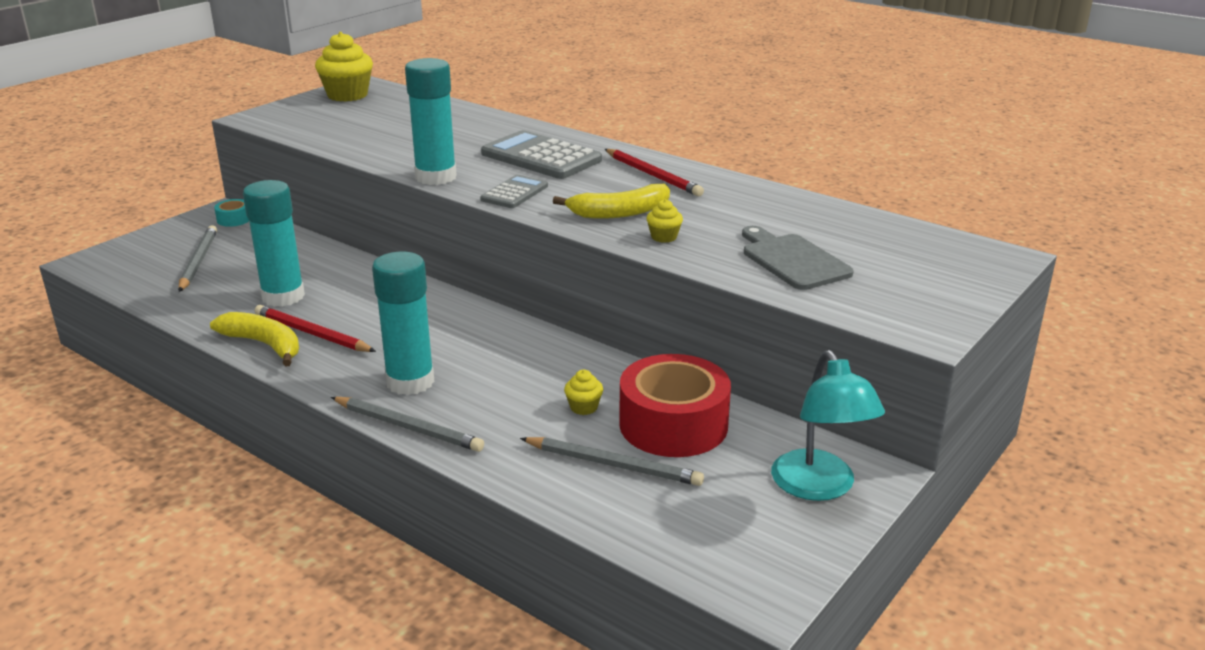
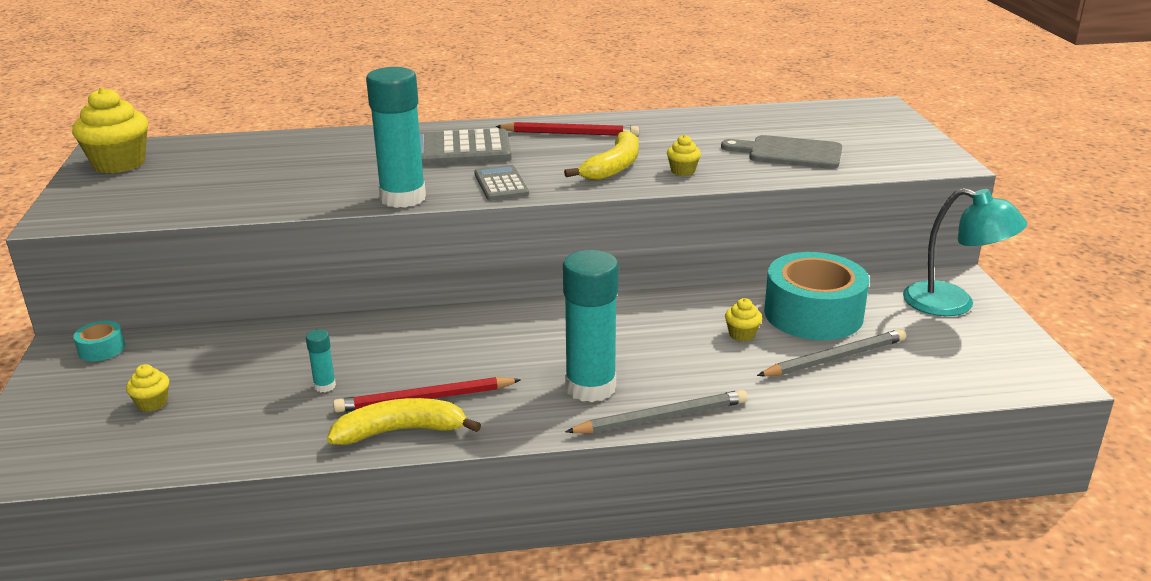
camera: 45 degrees left, 0 degrees up
grey pencil [178,225,217,292] -> yellow cupcake [126,364,169,412]
turquoise glue stick [243,180,305,307] -> turquoise glue stick [306,329,336,392], size x0.43
red tape [619,354,731,457] -> turquoise tape [764,252,869,340]

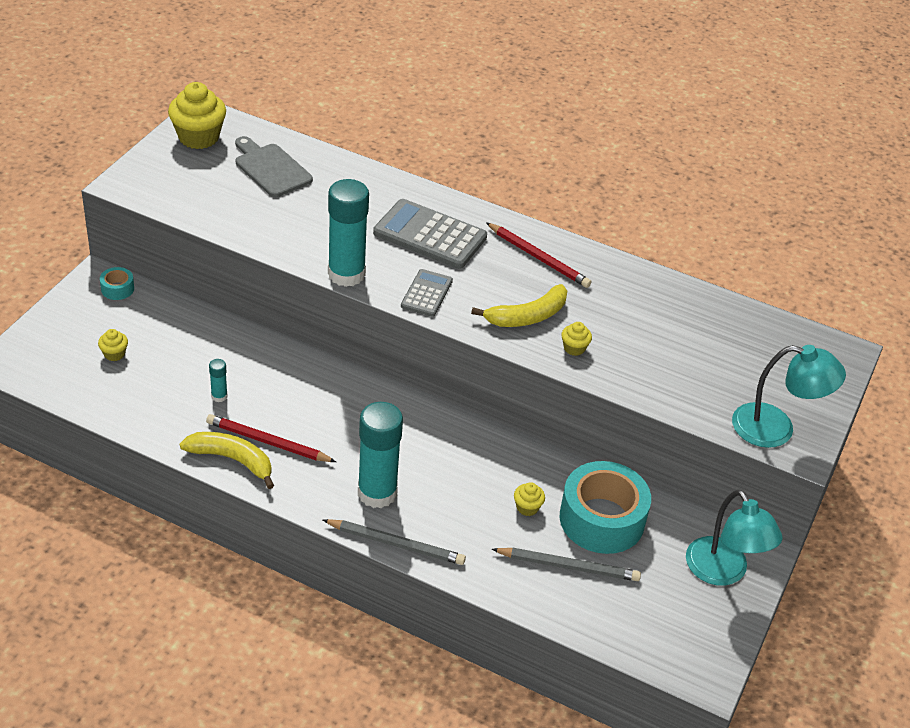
camera: 30 degrees right, 15 degrees up
grey cutting board [721,135,842,169] -> grey cutting board moved to [235,136,313,197]
none -> turquoise lamp [732,345,846,448]

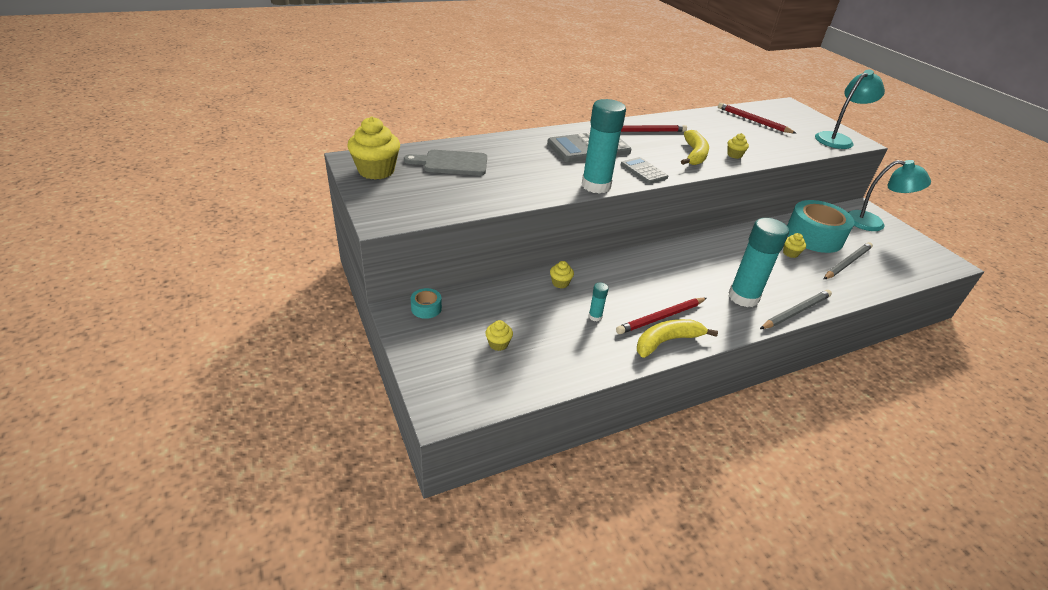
camera: 50 degrees left, 5 degrees down
none -> yellow cupcake [550,261,574,288]
none -> red pencil [718,103,797,134]

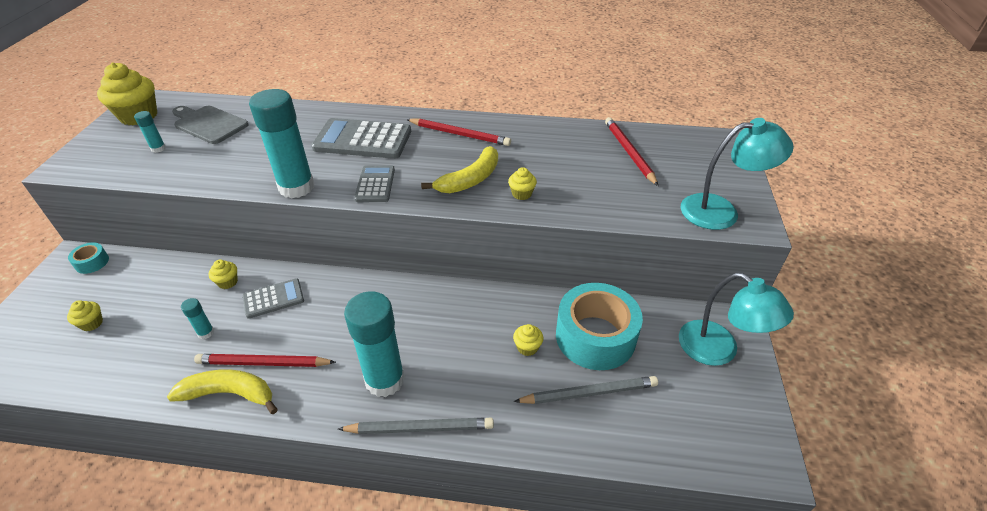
camera: 35 degrees right, 5 degrees up
none -> turquoise glue stick [134,111,166,153]
none -> grey calculator [243,278,304,319]

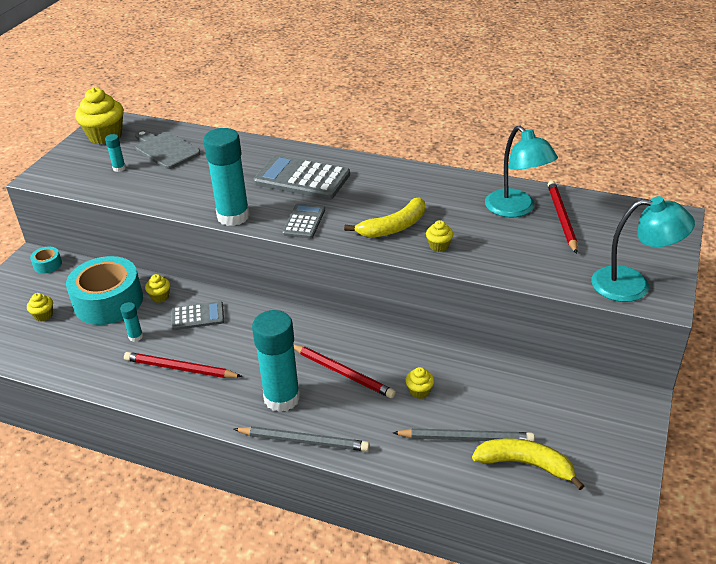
camera: 15 degrees right, 5 degrees down
yellow banana [167,369,278,414] -> yellow banana moved to [472,438,584,490]
red pencil [406,119,511,146] -> red pencil moved to [294,344,396,398]
turquoise tape [556,283,643,370] -> turquoise tape moved to [66,256,143,325]
turquoise lamp [679,272,794,366] -> turquoise lamp moved to [485,126,558,218]

